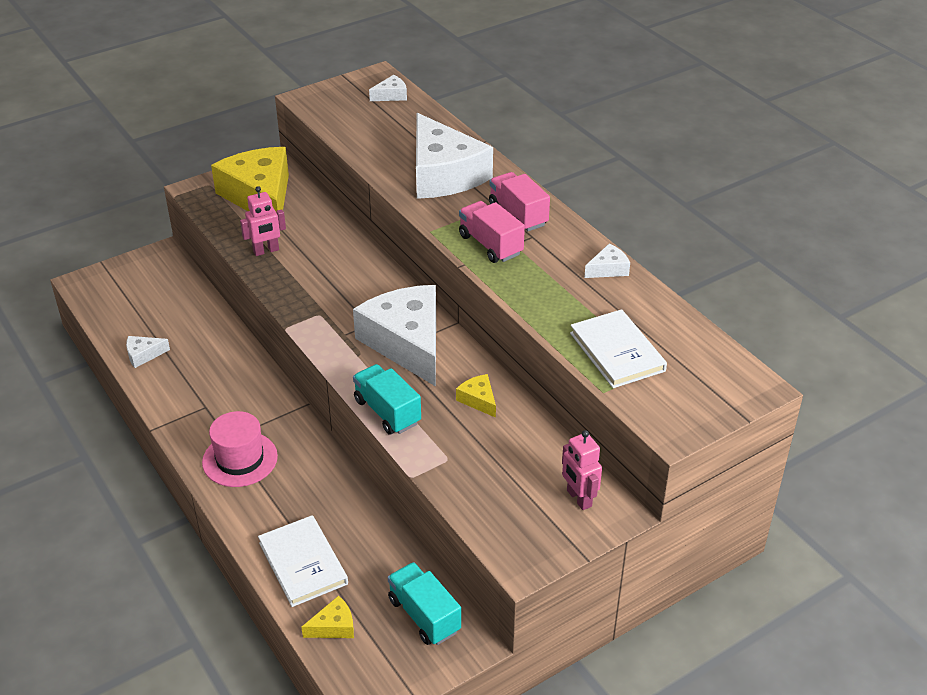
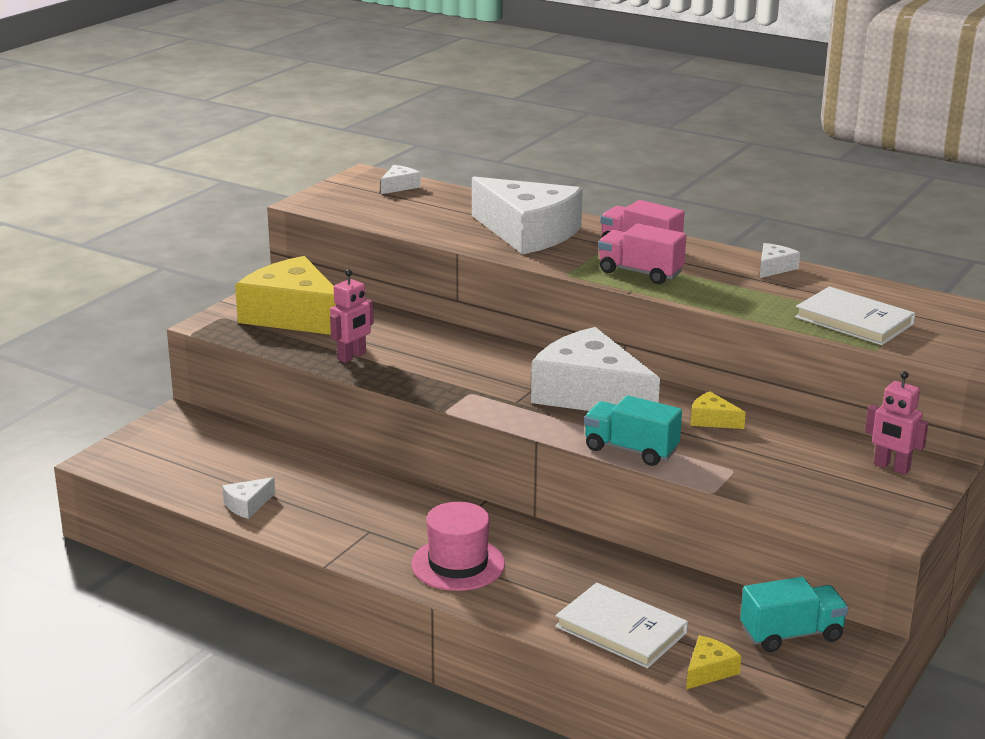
camera: 25 degrees left, 15 degrees down
turquoise truck [388,562,461,645] -> turquoise truck turned 135 degrees clockwise [740,577,848,652]

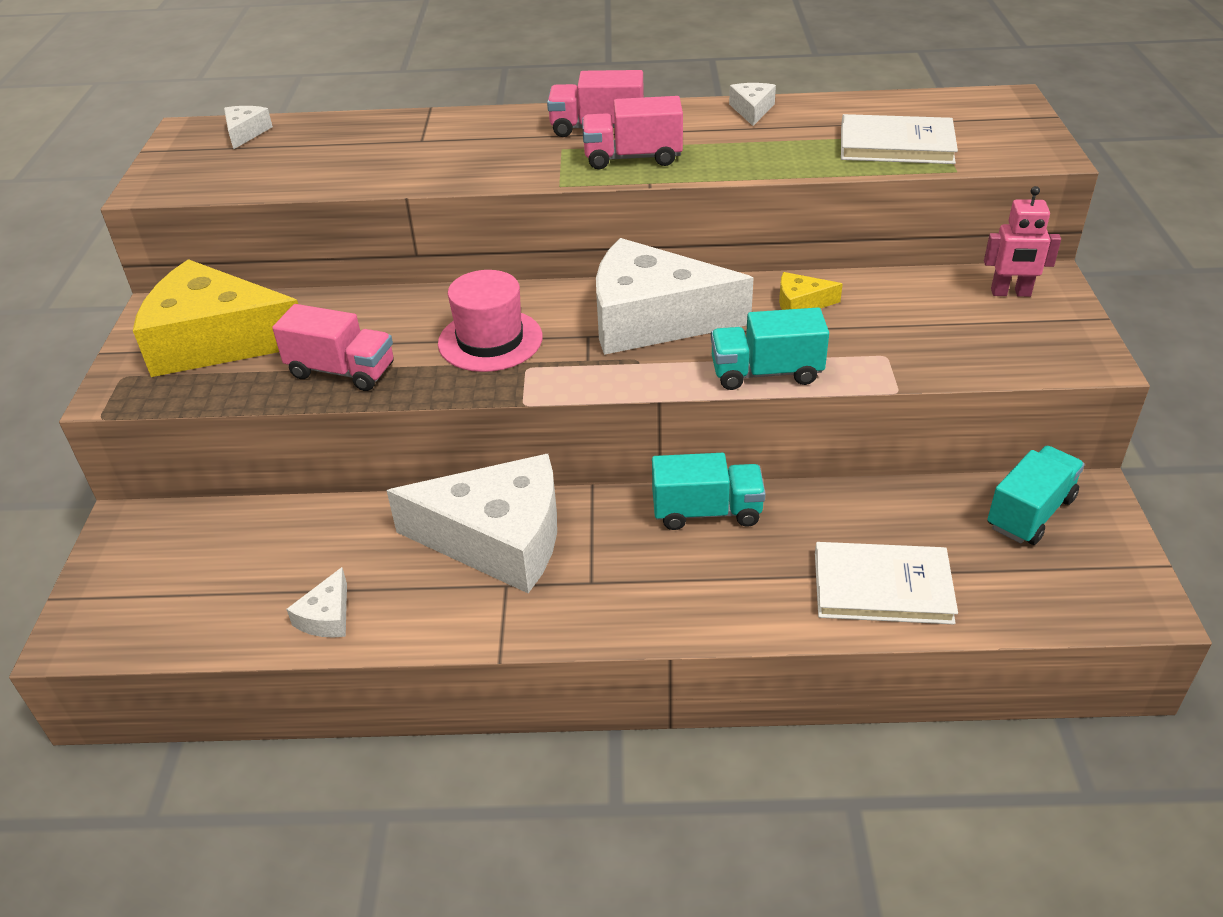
camera: 30 degrees left, 15 degrees up
pink robot [330,269,374,363] -> pink truck [272,304,393,391]
pink hat [411,502,505,591] -> pink hat moved to [438,270,543,372]
white cheese [472,177,583,254] -> white cheese moved to [387,454,557,593]
yellow cheese [686,635,741,689] -> none
none -> turquoise truck [652,453,766,530]

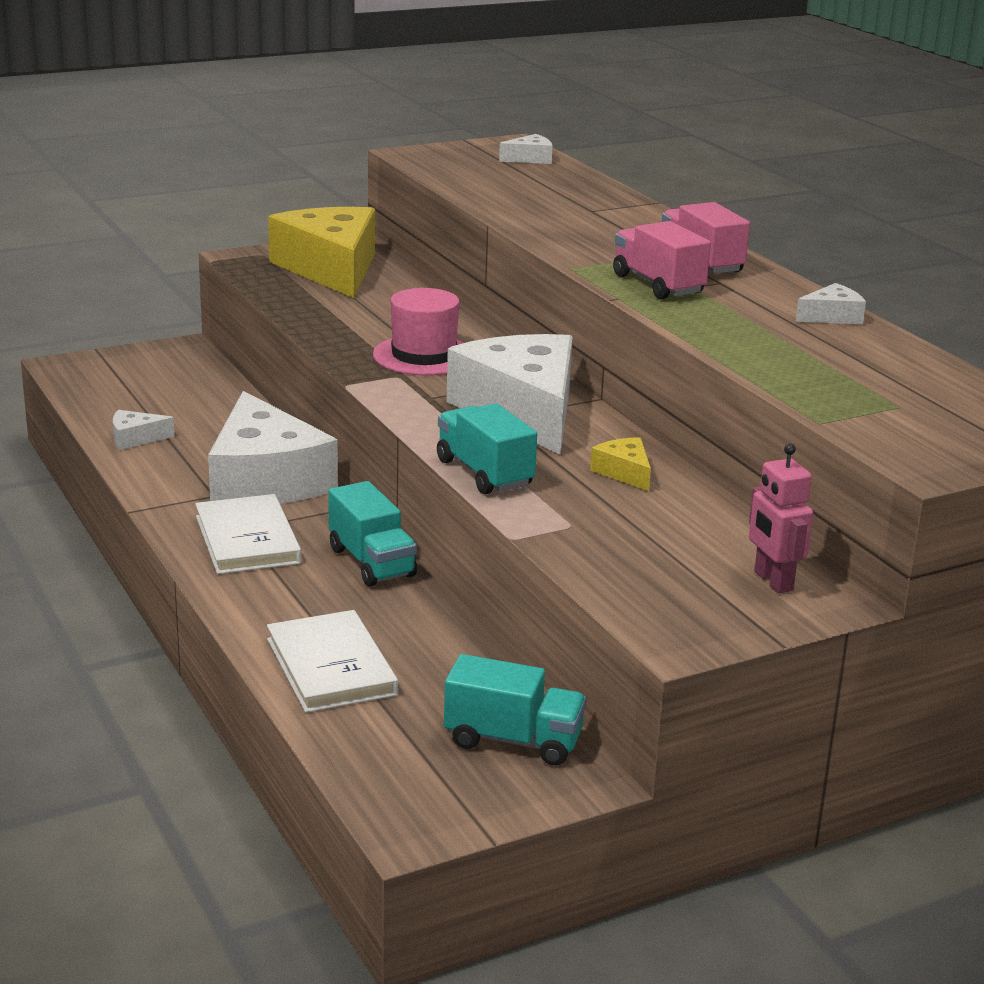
camera: 60 degrees right, 15 degrees down
pink truck [272,304,393,391] -> none
white book [841,114,958,164] -> white book moved to [195,494,301,574]

